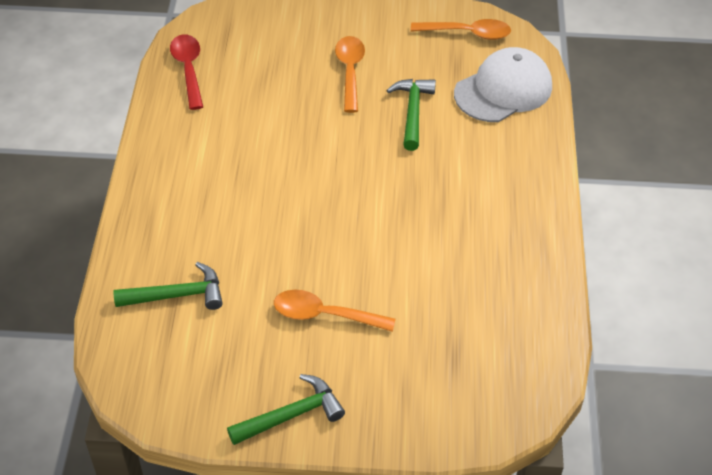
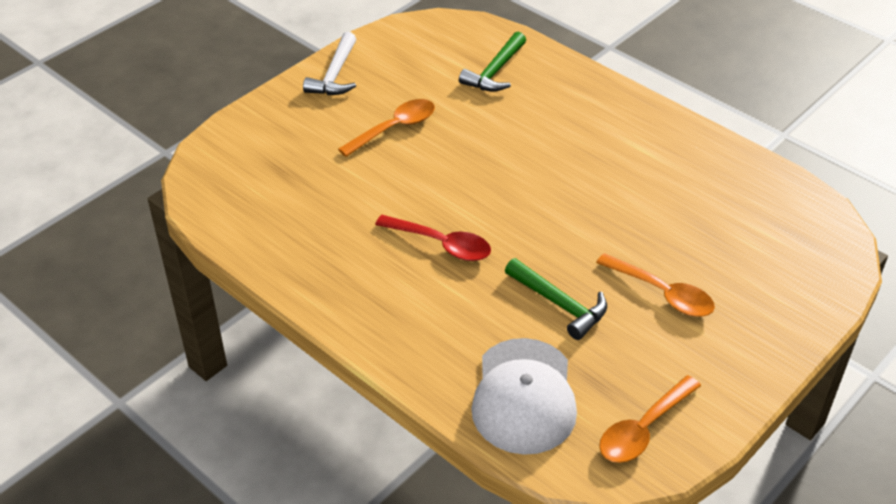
camera: 130 degrees right, 5 degrees down
red spoon [170,34,203,110] -> red spoon moved to [375,215,491,261]
green hammer [227,374,345,445] -> white hammer [303,32,356,95]

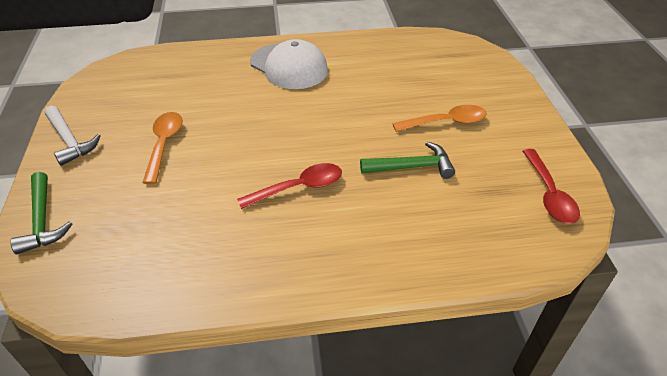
camera: 50 degrees left, 0 degrees up
green hammer [459,32,526,91] -> green hammer moved to [10,172,72,254]
white cap [471,338,577,455] -> white cap moved to [250,39,328,89]
orange spoon [599,375,701,463] -> red spoon [523,149,580,224]

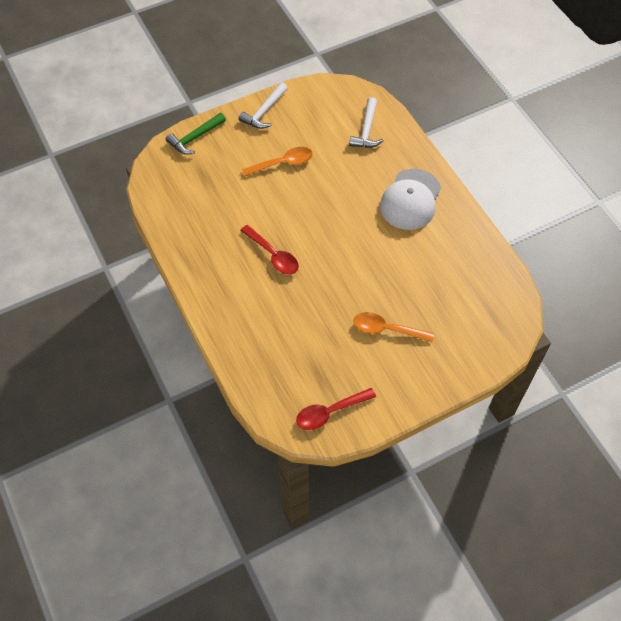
camera: 70 degrees right, 15 degrees up
green hammer [360,142,455,179] -> none
orange spoon [392,105,487,132] -> orange spoon turned 135 degrees clockwise [354,312,434,342]
none -> white hammer [349,97,384,148]

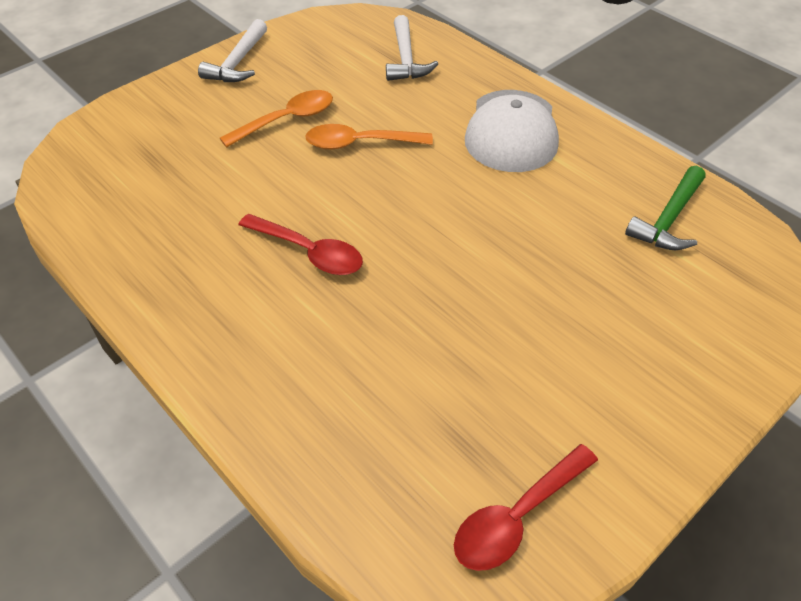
camera: 15 degrees left, 10 degrees down
green hammer [166,113,226,155] -> green hammer moved to [625,166,706,250]
orange spoon [354,312,434,342] -> orange spoon moved to [305,124,433,149]

